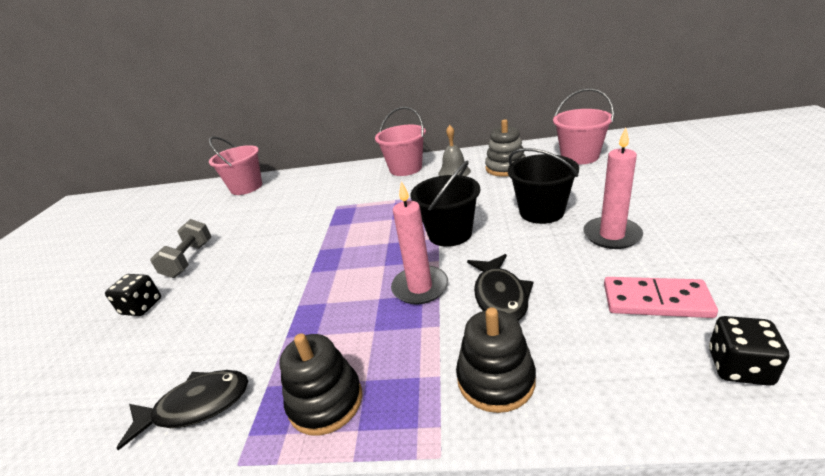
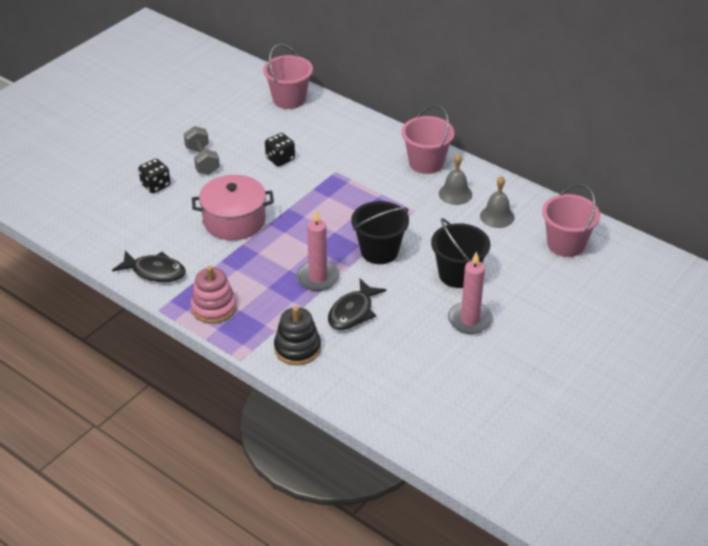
camera: 30 degrees right, 10 degrees up
grey dumbbell [150,219,212,278] -> grey dumbbell turned 60 degrees counterclockwise [184,126,220,175]
black stacking toy [280,333,362,436] -> pink stacking toy [191,266,236,324]
grey stacking toy [485,119,526,177] -> grey bell [480,176,514,228]
pink domino [604,277,718,318] -> none
black dice [709,316,789,386] -> black dice moved to [265,133,295,167]
none -> pink pot [192,175,274,240]

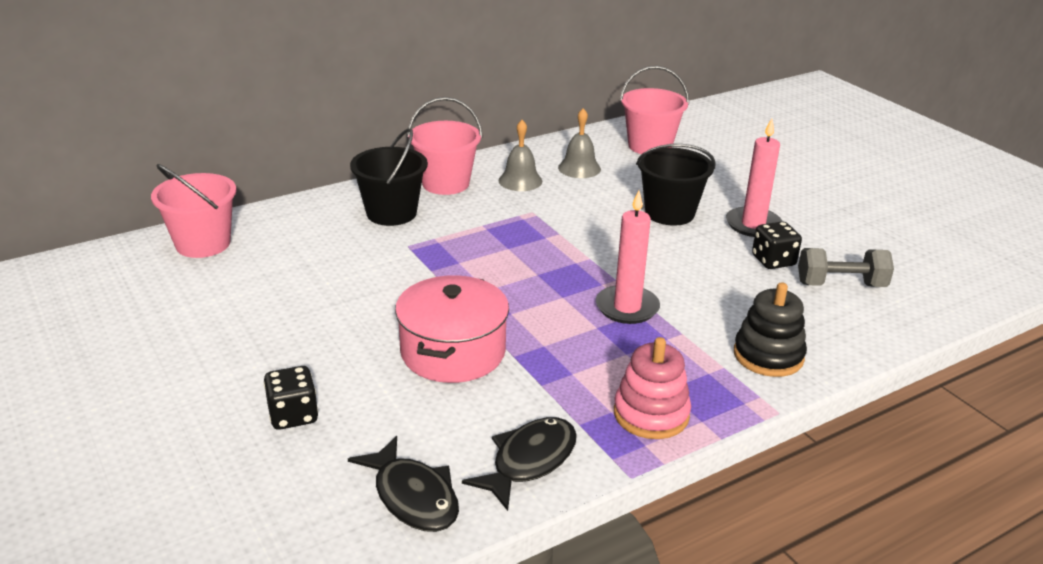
camera: 70 degrees left, 10 degrees down
grey dumbbell [184,126,220,175] -> grey dumbbell moved to [798,248,894,287]
black dice [265,133,295,167] -> black dice moved to [752,221,802,269]
black fish [328,279,387,330] -> black fish moved to [348,436,459,532]
black bucket [351,201,409,264] -> black bucket moved to [350,128,428,226]

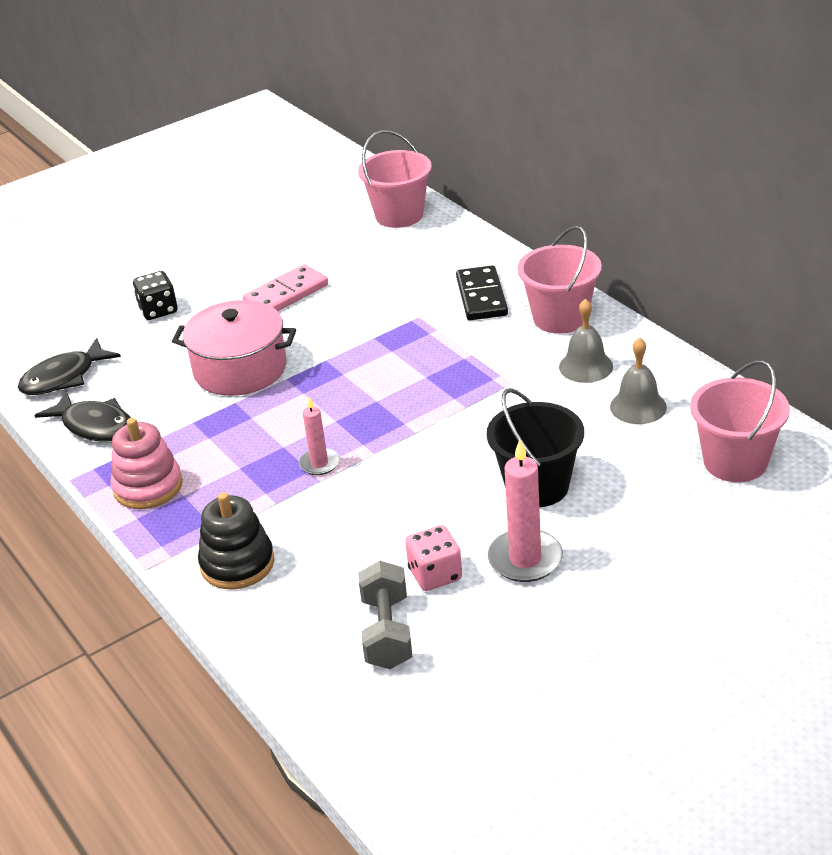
camera: 90 degrees right, 5 degrees up
black bucket [350,128,428,226] -> black domino [456,265,508,320]
pink candle [596,191,660,324] -> pink candle [299,397,340,475], size x0.60
black dice [752,221,802,269] -> pink dice [405,525,462,591]
none -> pink domino [243,264,328,311]

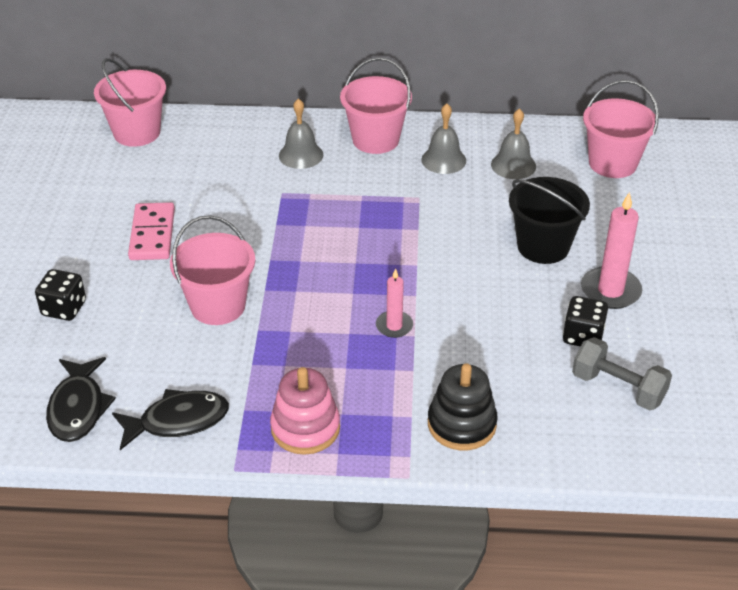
camera: 55 degrees left, 5 degrees up
pink pot [172,300,296,396] -> pink bucket [170,215,255,325]
pink dice [405,525,462,591] -> black dice [563,296,608,347]
black domino [456,265,508,320] -> grey bell [279,98,323,169]

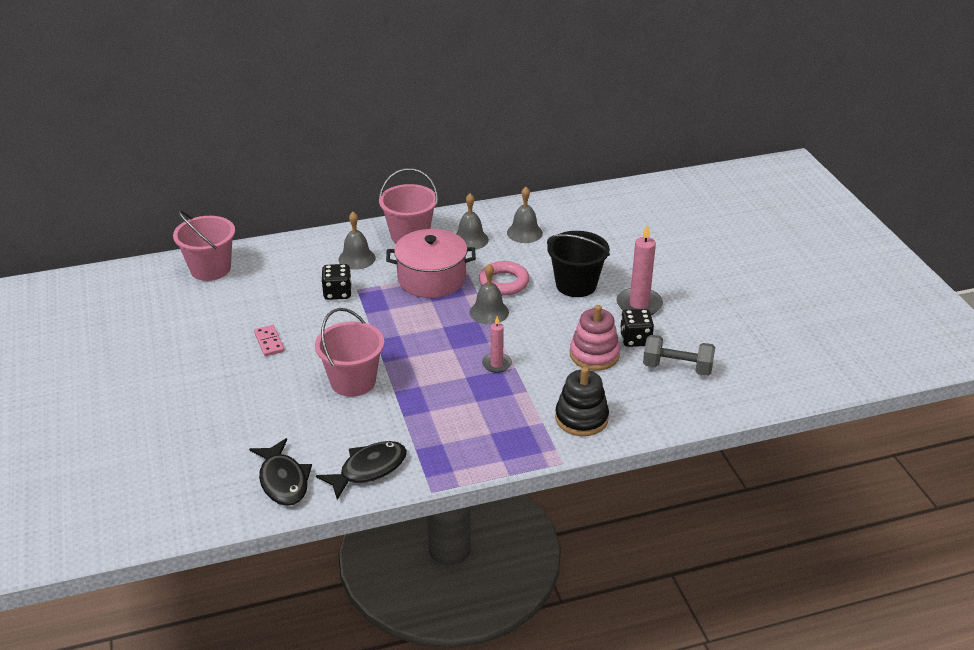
camera: 20 degrees left, 5 degrees down
black dice [35,269,86,321] -> black dice moved to [322,264,352,300]
pink domino [128,202,175,260] -> pink domino [254,325,285,356], size x0.62
pink stacking toy [270,367,340,455] -> pink stacking toy moved to [570,305,620,371]
pink bucket [583,80,659,178] -> none
none -> pink pot [386,229,476,298]
none -> grey bell [470,264,509,324]
none -> pink ring [479,261,529,296]

